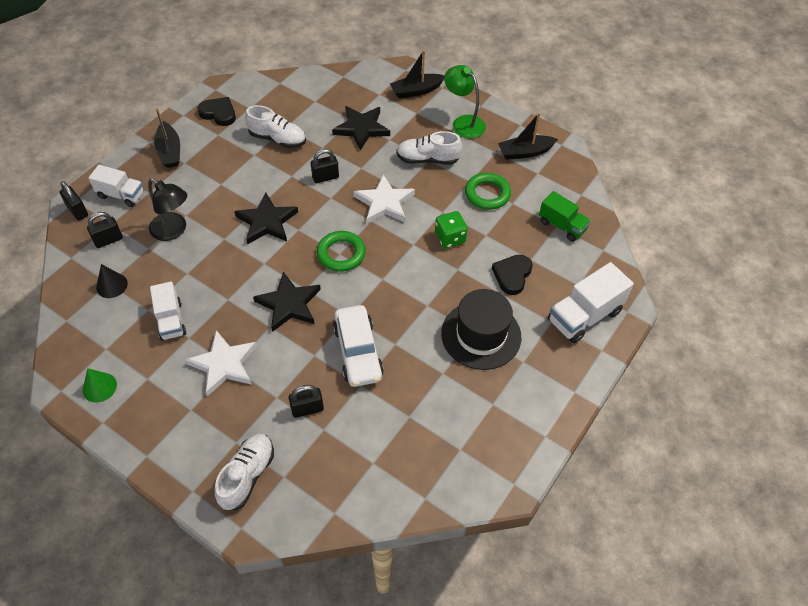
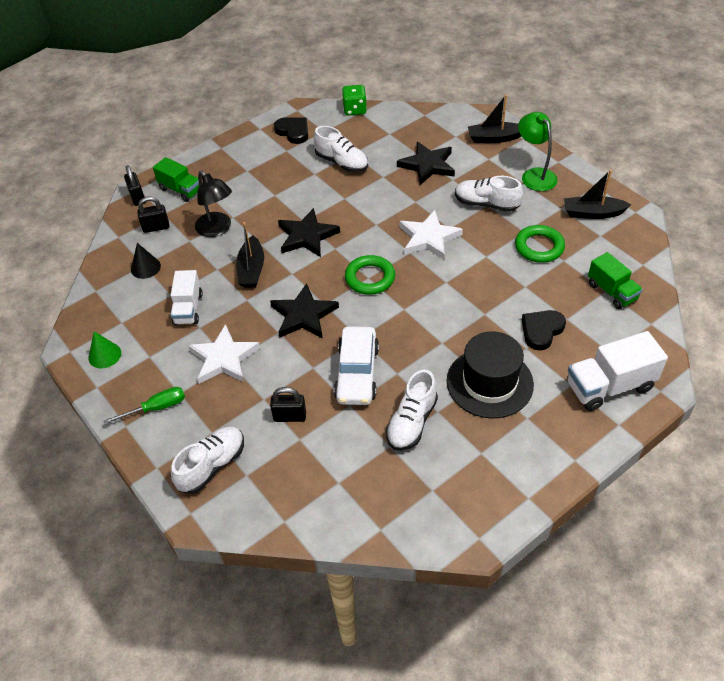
camera: 20 degrees right, 5 degrees down
white truck [88,165,144,207] -> green truck [153,157,199,202]
black boat [154,108,180,168] -> black boat moved to [236,222,264,288]
black padlock [311,149,339,183] -> none
green dice [435,211,468,248] -> green dice moved to [342,85,367,116]
none -> green screwdriver [103,387,185,424]
none -> white shoe [386,370,438,451]

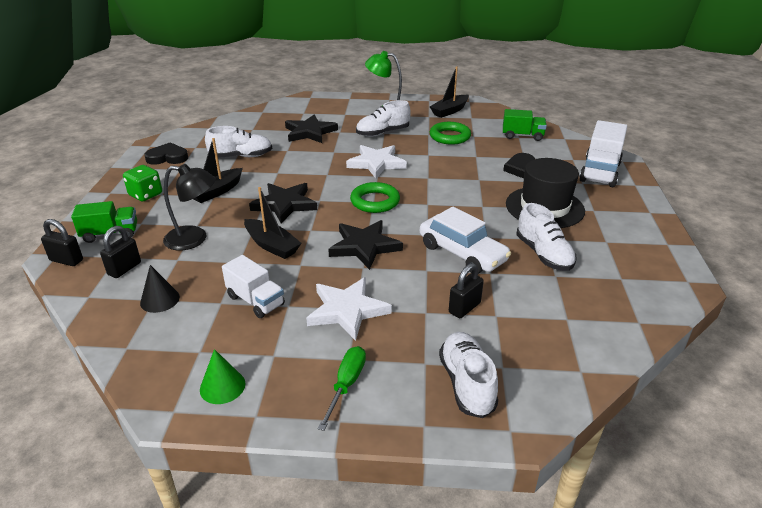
camera: 50 degrees left, 15 degrees down
green dice [342,85,367,116] -> green dice moved to [123,165,162,202]
black boat [468,95,521,143] -> black boat moved to [194,138,243,203]

